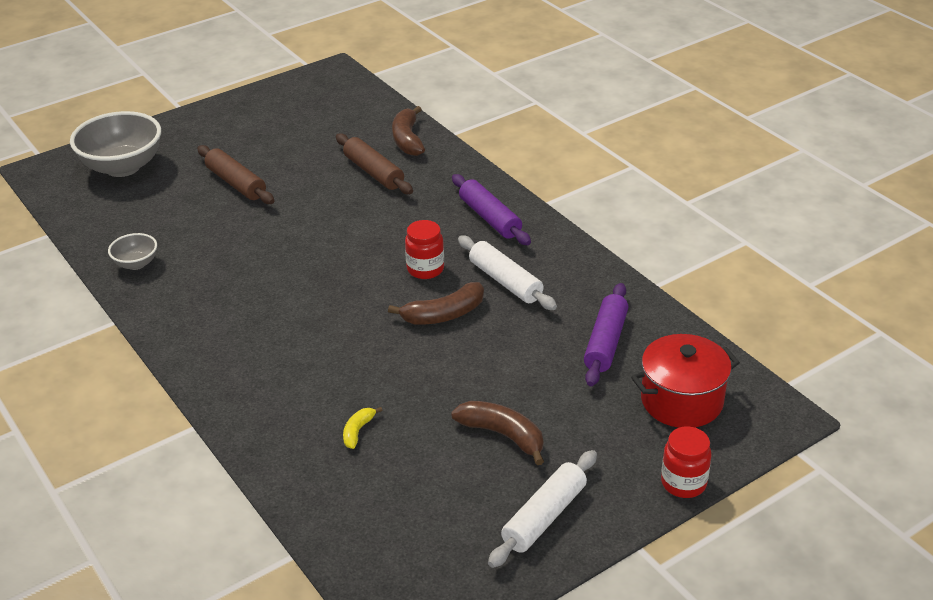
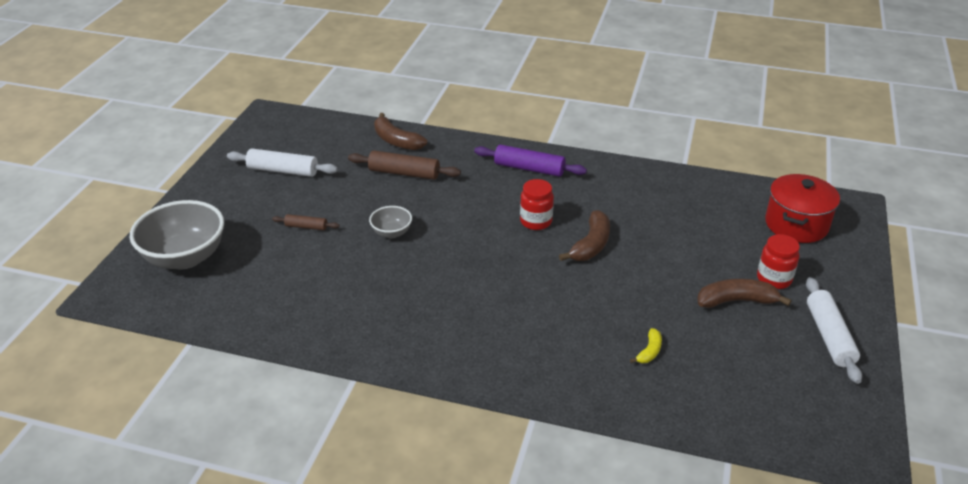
camera: 40 degrees left, 0 degrees up
grey bowl [108,233,157,270] -> grey bowl moved to [369,206,412,238]
brown rolling pin [197,145,274,204] -> brown rolling pin [272,214,340,230], size x0.55
yellow banana [343,407,382,449] -> yellow banana turned 135 degrees counterclockwise [630,328,662,363]
white rolling pin [458,235,557,310] -> white rolling pin moved to [227,148,338,177]
purple rolling pin [584,283,629,386] -> none
red jar [661,426,712,498] -> red jar moved to [757,234,800,289]

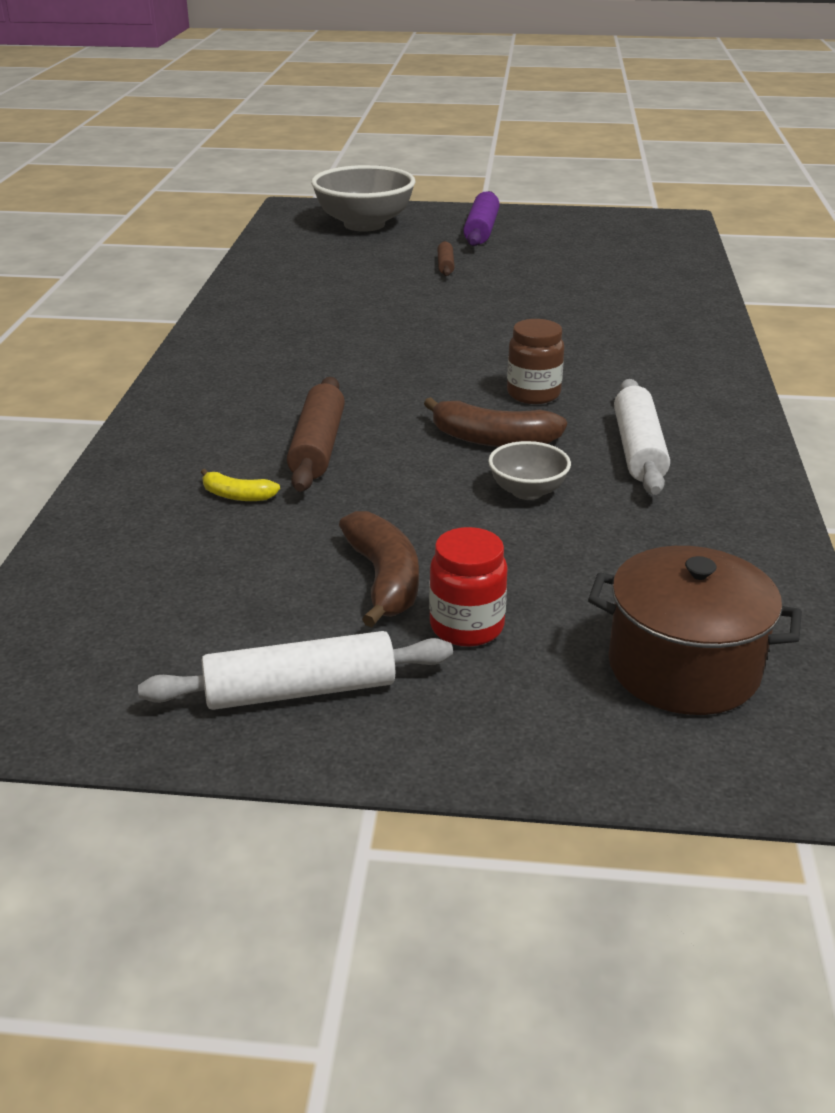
camera: 80 degrees right, 5 degrees down
white rolling pin [227,148,338,177] -> white rolling pin moved to [614,379,670,495]
brown rolling pin [348,150,461,180] -> brown rolling pin moved to [287,377,345,492]
grey bowl [369,206,412,238] -> grey bowl moved to [488,441,571,500]
brown banana [374,113,427,150] -> none
purple rolling pin [474,145,587,177] -> purple rolling pin moved to [463,191,500,246]
red jar [520,179,554,230] -> brown jar [507,319,564,404]
red pot [765,174,840,243] -> brown pot [588,546,802,715]

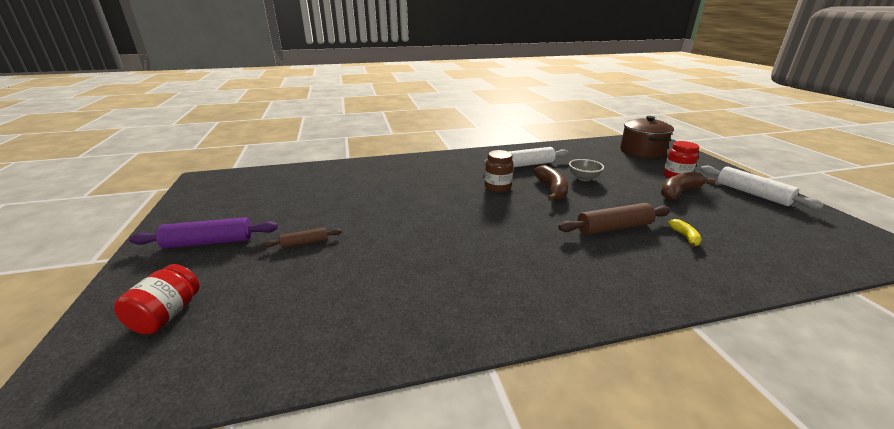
camera: 110 degrees left, 5 degrees down
grey bowl [311,165,415,232] -> red jar [114,264,200,334]

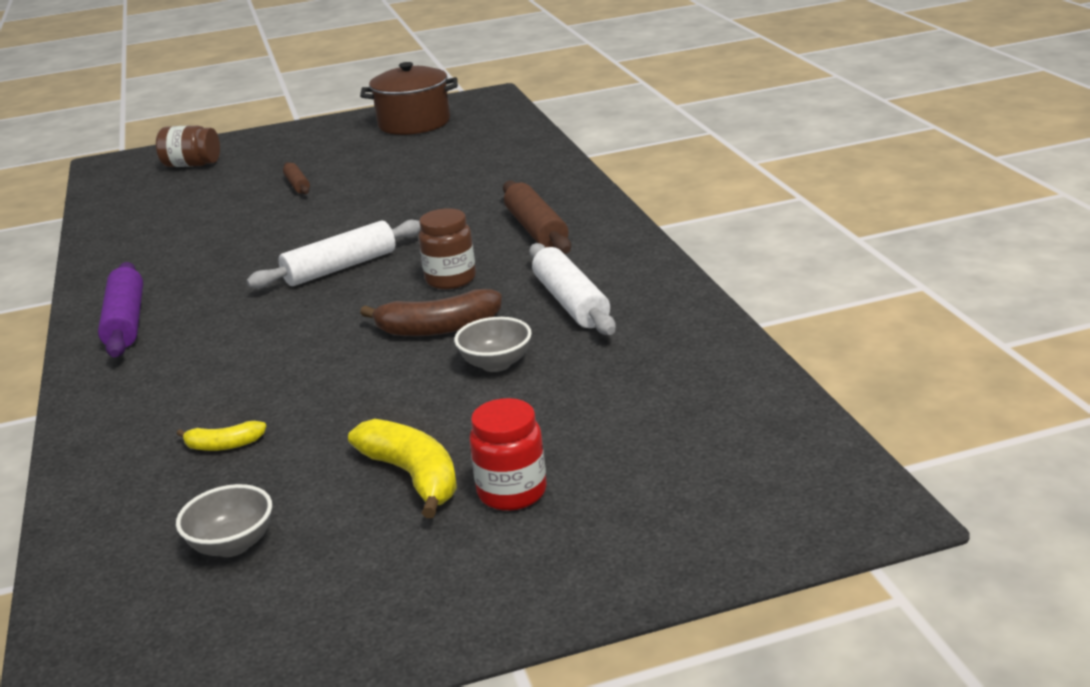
camera: 90 degrees right, 0 degrees up
red jar [114,264,200,334] -> brown jar [156,126,220,167]
purple rolling pin [129,217,278,249] -> purple rolling pin moved to [98,262,143,357]
brown rolling pin [558,203,671,235] -> brown rolling pin moved to [503,181,571,254]
brown pot [620,116,674,158] -> brown pot moved to [360,62,458,135]
brown banana [661,172,715,200] -> yellow banana [348,419,457,518]
white rolling pin [700,166,824,209] -> white rolling pin moved to [246,220,421,288]
none -> grey bowl [176,484,272,557]

